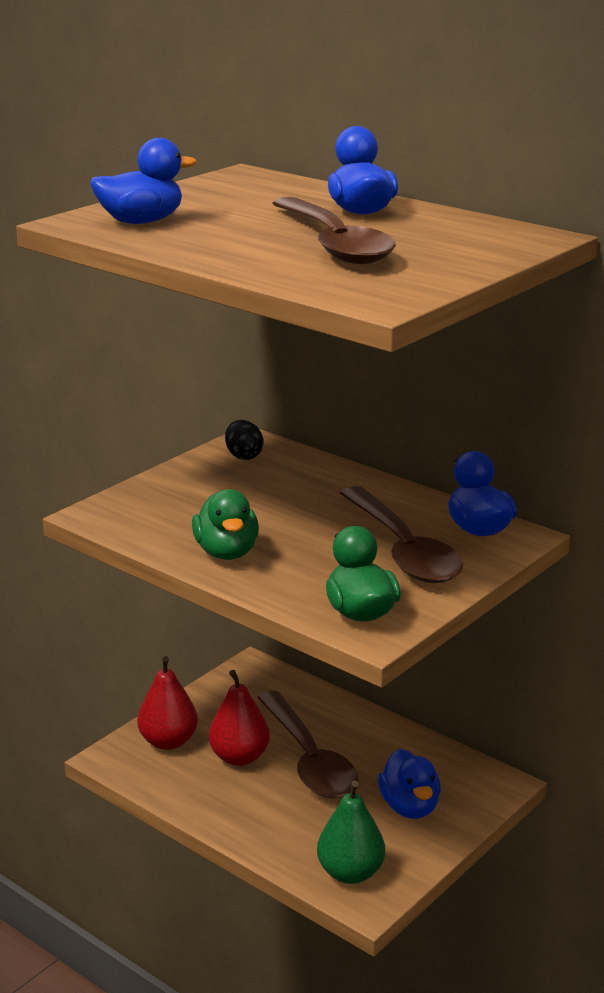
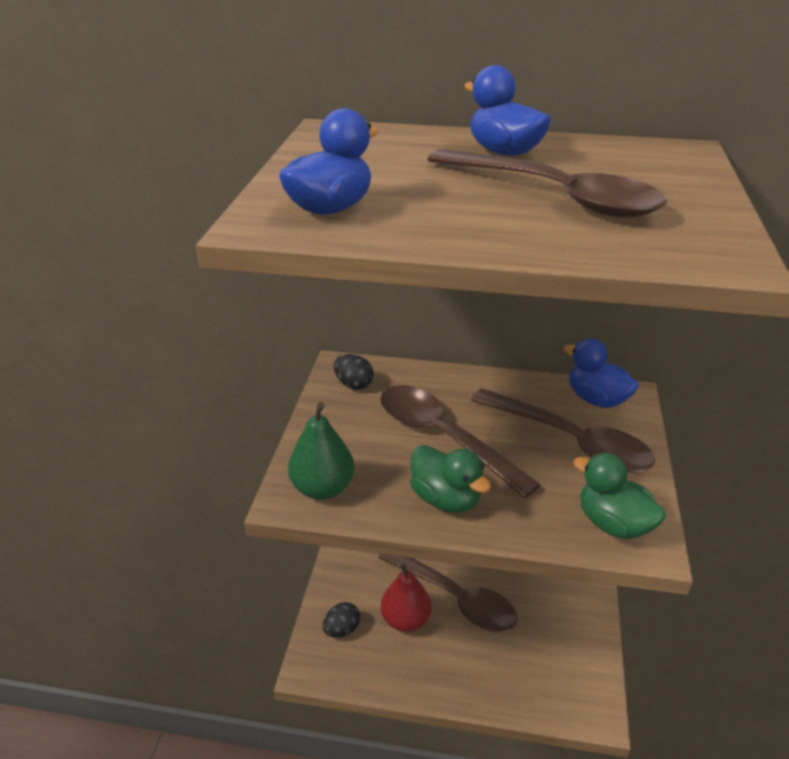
camera: 30 degrees left, 10 degrees up
red pear [137,656,198,750] -> black egg [323,602,360,637]
green pear [317,781,385,884] -> green pear moved to [288,402,355,500]
blue duck [378,749,441,819] -> none
none -> brown spoon [380,385,541,498]

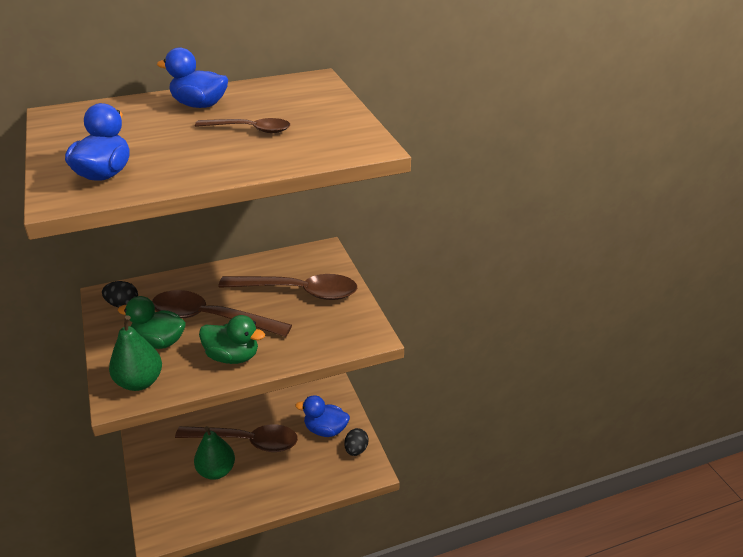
camera: 30 degrees left, 0 degrees up
black egg [323,602,360,637] -> black egg moved to [344,428,369,456]
red pear [381,565,432,632] -> green pear [194,426,235,480]
brown spoon [427,149,667,218] -> brown spoon [195,118,290,133], size x0.56
blue duck [563,339,639,408] -> blue duck moved to [295,395,350,437]
green duck [573,453,666,539] -> green duck moved to [118,296,186,349]

